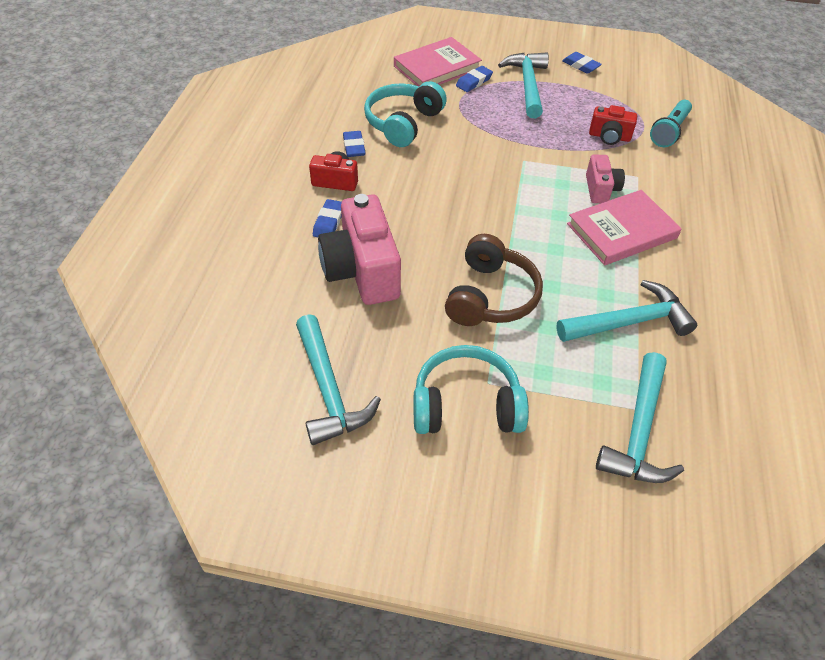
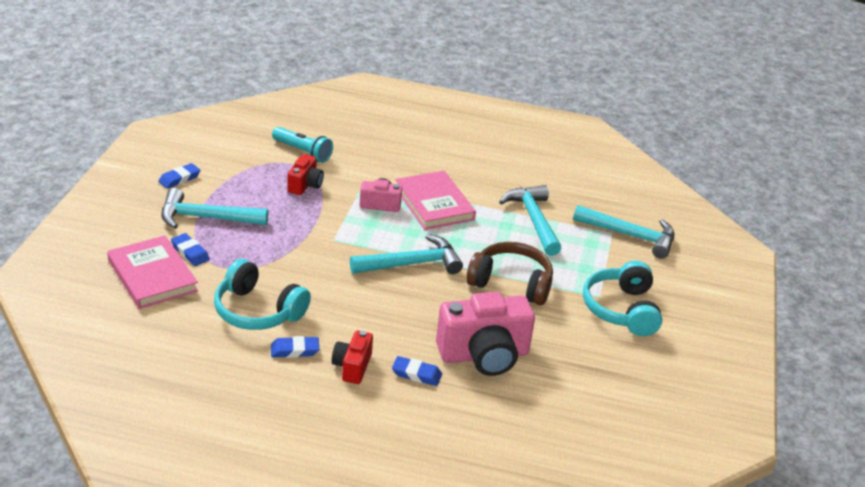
camera: 90 degrees left, 15 degrees down
turquoise hammer [296,314,381,445] -> turquoise hammer moved to [350,234,463,274]

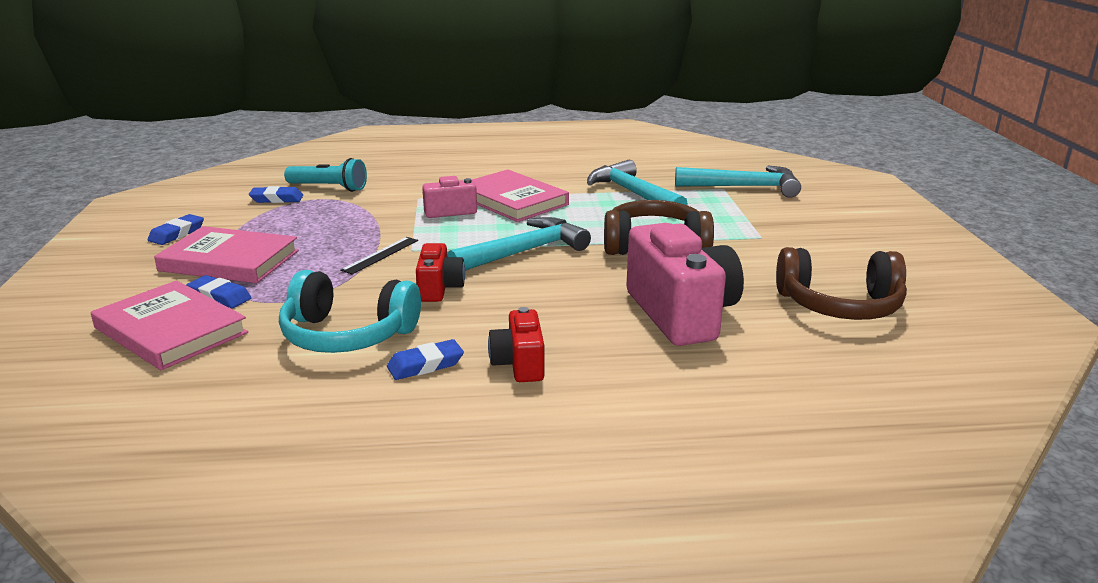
camera: 15 degrees left, 10 degrees down
turquoise hammer [161,188,268,229] -> pink book [154,226,299,283]
red camera [287,154,324,195] -> red camera moved to [416,243,465,302]
blue eraser [392,356,442,386] -> blue eraser moved to [249,186,303,203]
pink camera [436,292,535,376] -> pink camera turned 75 degrees counterclockwise [626,223,744,346]
turquoise headphones [583,261,662,336] -> none
none -> black ruler [340,237,418,274]
none -> brown headphones [776,247,907,320]

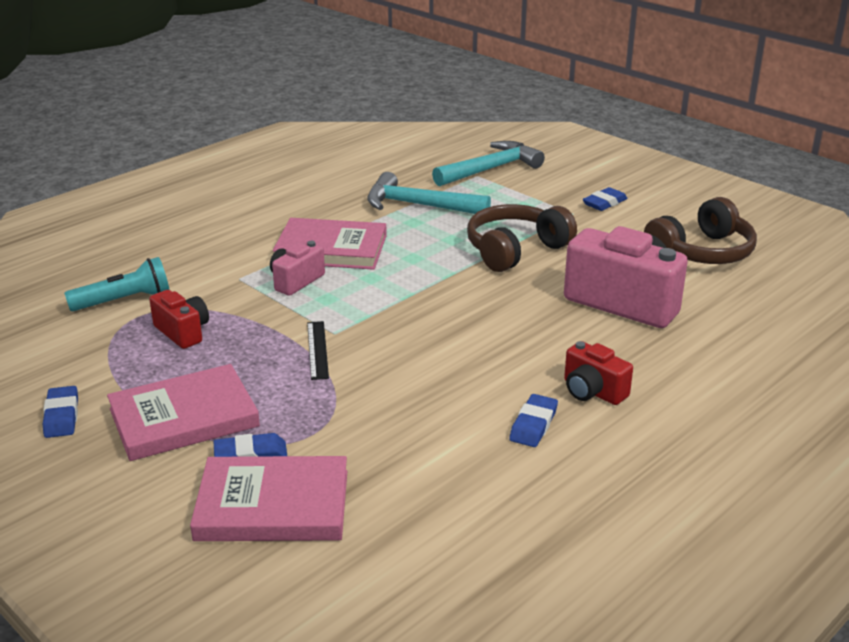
camera: 40 degrees left, 5 degrees up
blue eraser [249,186,303,203] -> blue eraser moved to [583,187,628,211]
turquoise headphones [279,270,421,353] -> none
red camera [416,243,465,302] -> red camera moved to [149,290,209,349]
turquoise hammer [447,217,591,271] -> none

